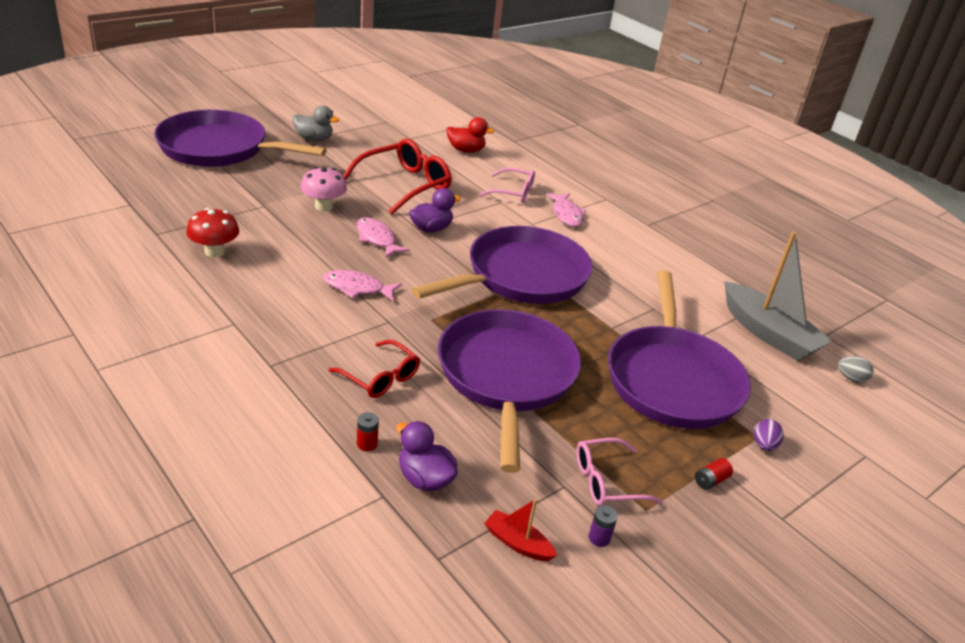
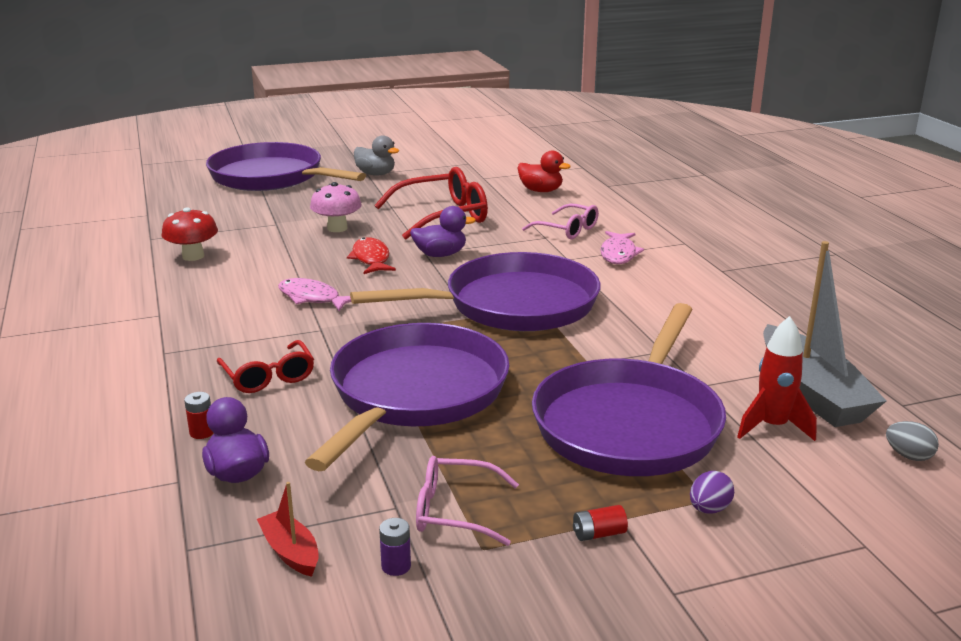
camera: 25 degrees right, 10 degrees down
pink fish [356,217,410,258] -> red fish [347,237,396,274]
none -> red rocket [737,316,817,441]

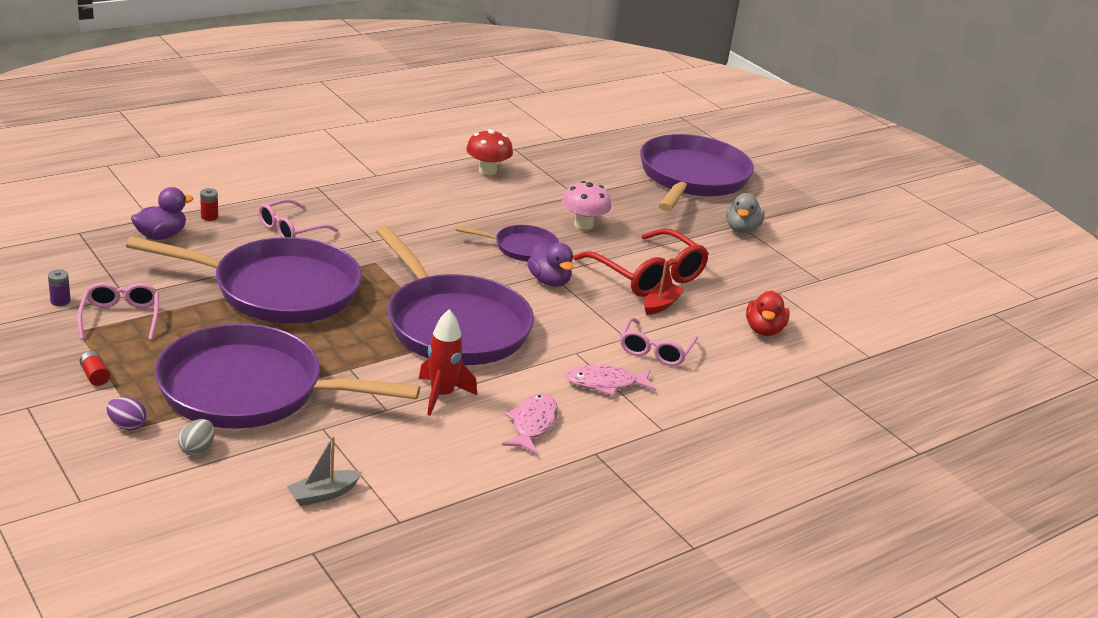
camera: 70 degrees right, 5 degrees up
red glasses [217,340,314,393] -> pink glasses [259,199,338,237]
red boat [257,482,319,577] -> red boat moved to [644,260,685,315]
pink fish [278,278,351,311] -> pink fish moved to [502,394,558,455]
red fish [347,237,396,274] -> purple pan [456,225,559,262]
red rocket [737,316,817,441] -> red rocket moved to [419,309,477,415]
grey boat [763,241,886,427] -> grey boat [287,436,362,506], size x0.46
grey egg [886,421,939,461] -> grey egg moved to [178,419,214,456]

